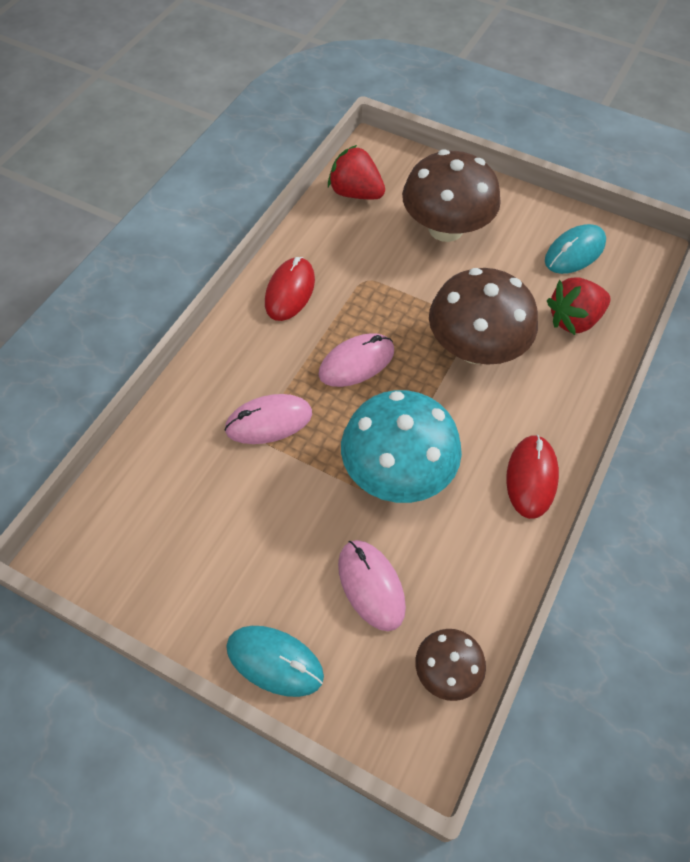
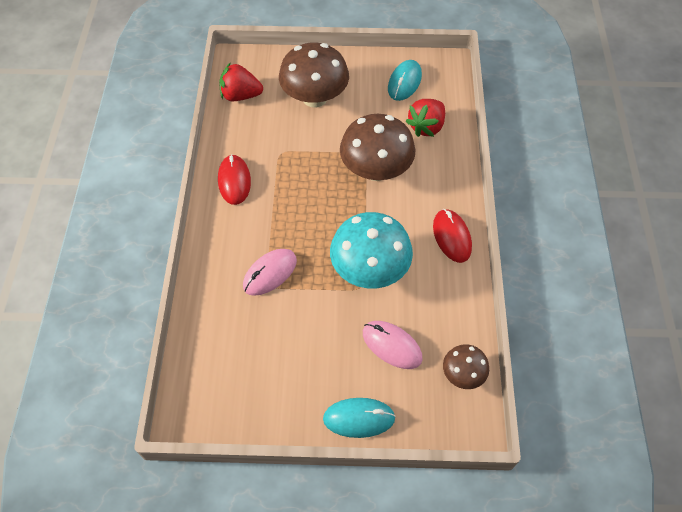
camera: 25 degrees left, 0 degrees up
pink mouse [318,333,394,387] -> none

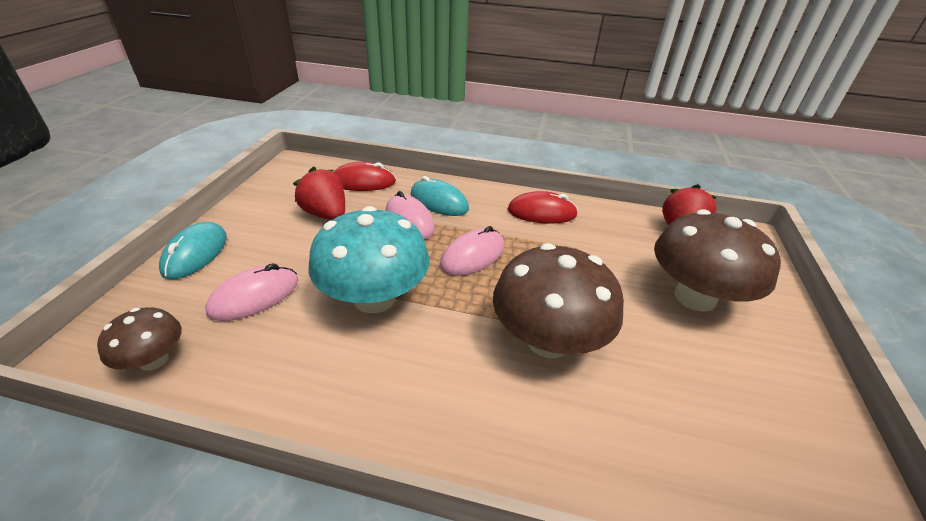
camera: 100 degrees right, 20 degrees down
turquoise mouse [388,60,422,101] -> turquoise mouse moved to [411,176,469,216]
red strawberry [406,99,445,137] -> red strawberry moved to [293,167,345,220]
red mouse [433,209,472,263] -> red mouse moved to [333,162,396,191]
none -> pink mouse [440,226,504,276]

